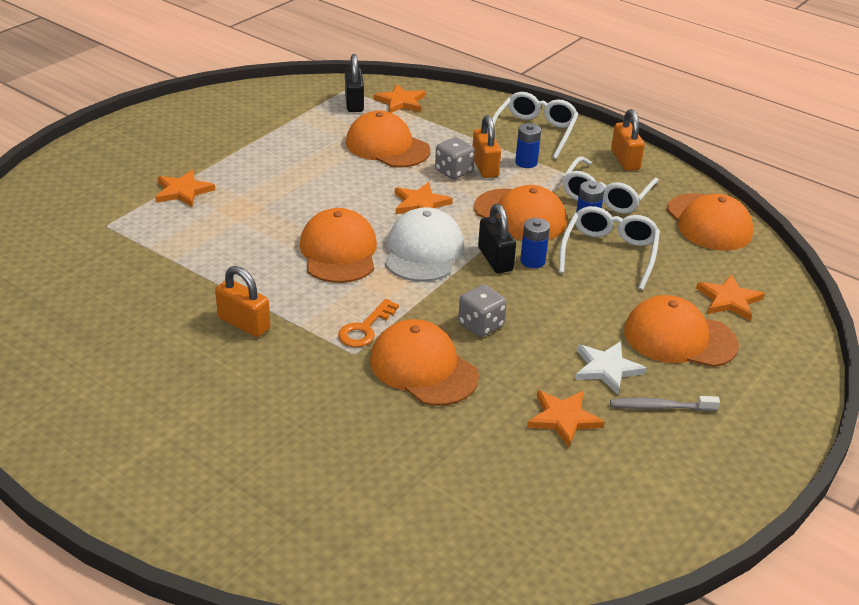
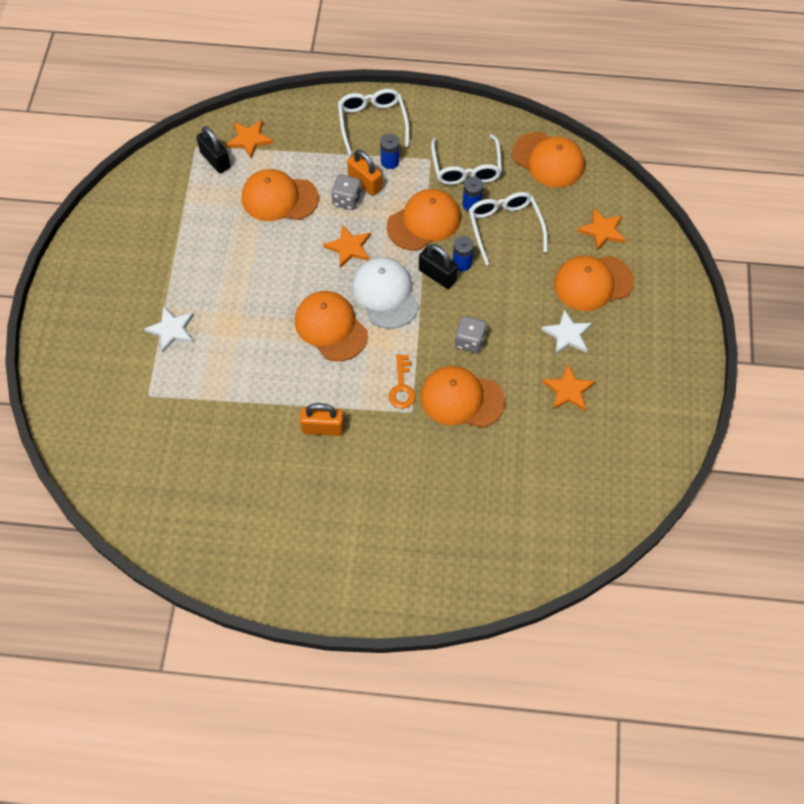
camera: 30 degrees left, 25 degrees up
orange star [155,170,215,207] -> white star [144,306,194,352]
orange cap [474,185,567,240] -> orange cap turned 45 degrees counterclockwise [387,189,461,251]
grey toothbrush [610,396,720,411] -> none
orange padlock [611,109,645,171] -> none

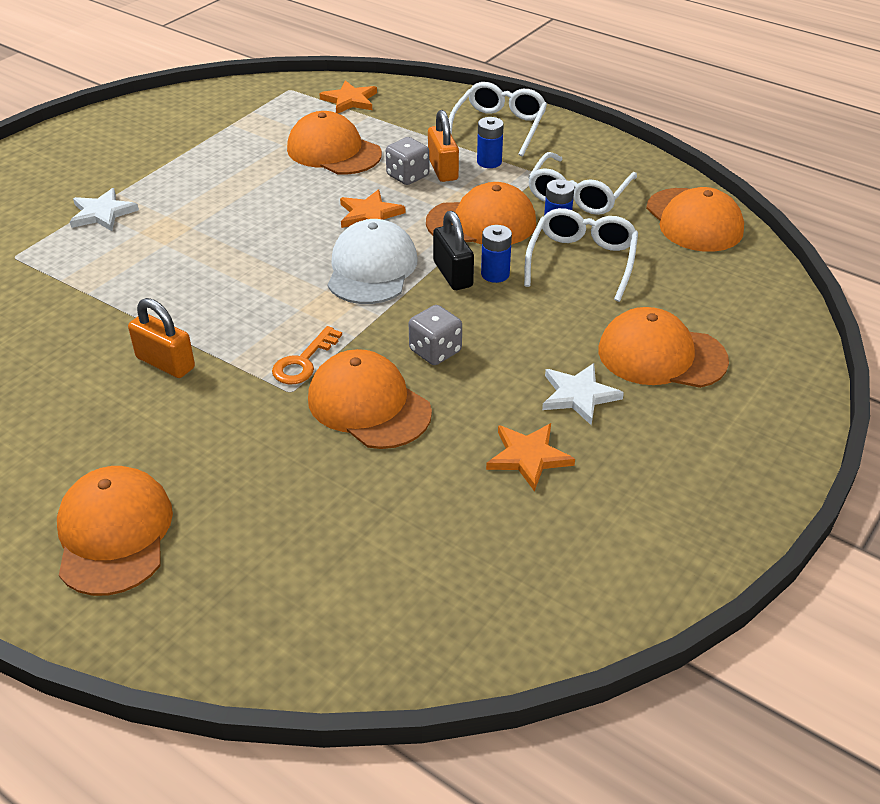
camera: 30 degrees right, 20 degrees down
black padlock [196,126,231,173] -> none
orange cap [295,291,368,361] -> orange cap moved to [57,466,173,596]
orange star [577,208,626,251] -> none

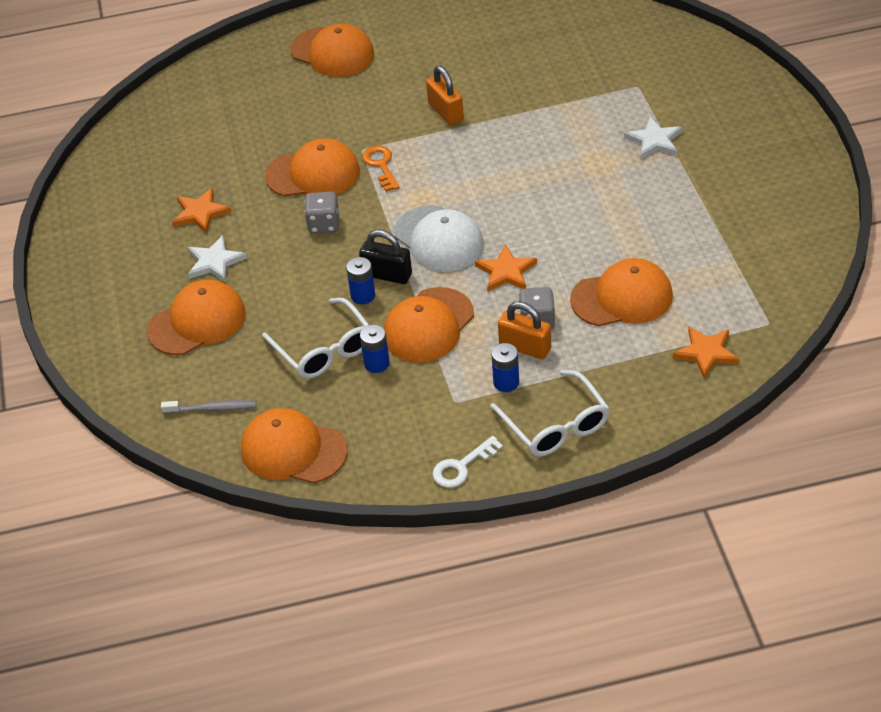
camera: 135 degrees right, 5 degrees up
orange padlock [128,298,195,378] -> orange padlock turned 75 degrees clockwise [426,66,464,125]
white glasses [528,152,637,215] -> none
none -> grey toothbrush [161,400,256,414]
none -> white key [432,436,503,488]

